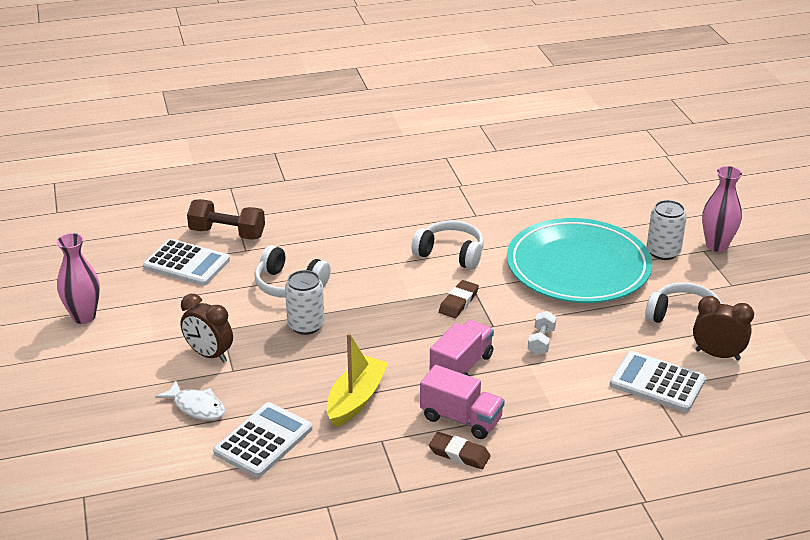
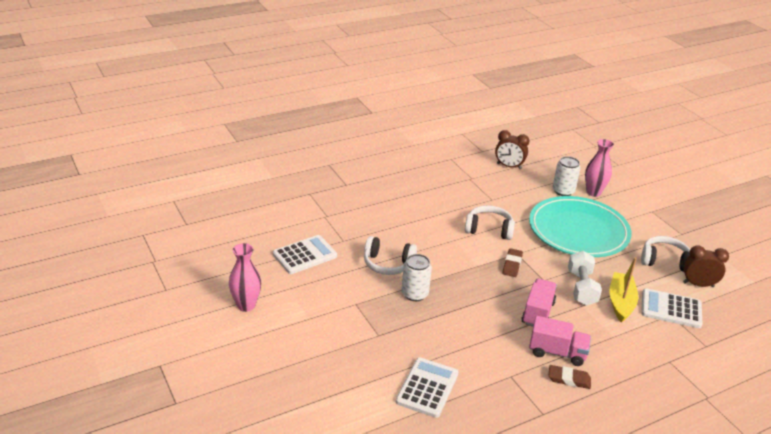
camera: 15 degrees left, 0 degrees up
white calculator [143,239,230,286] -> white calculator turned 45 degrees counterclockwise [273,235,337,274]
white fish [155,380,225,420] -> none
brown clock [180,294,233,363] -> brown clock moved to [495,130,529,169]
brown dumbbell [187,199,265,240] -> none
yellow boat [327,333,388,427] -> yellow boat moved to [609,257,638,323]
white dumbbell [528,311,556,355] -> white dumbbell [568,251,602,306], size x1.68
white can [647,200,687,260] -> white can moved to [553,156,581,196]
pink vase [702,166,742,252] -> pink vase moved to [585,139,614,197]

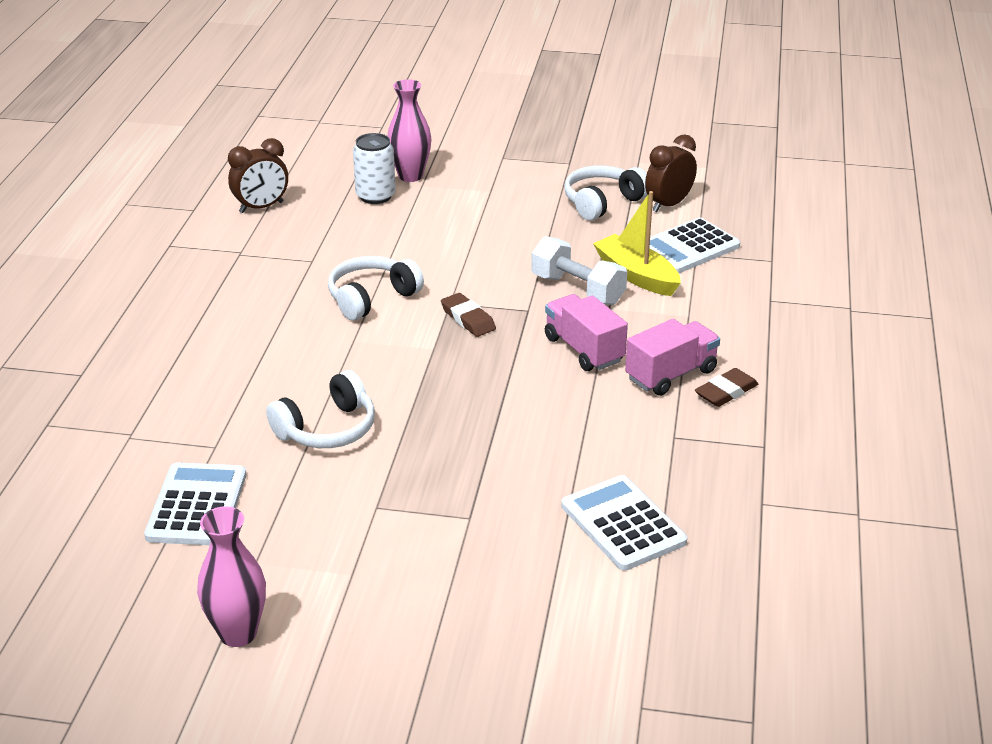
camera: 50 degrees left, 0 degrees up
white can [402,254,432,301] -> none
turquoise plate [529,196,632,257] -> none

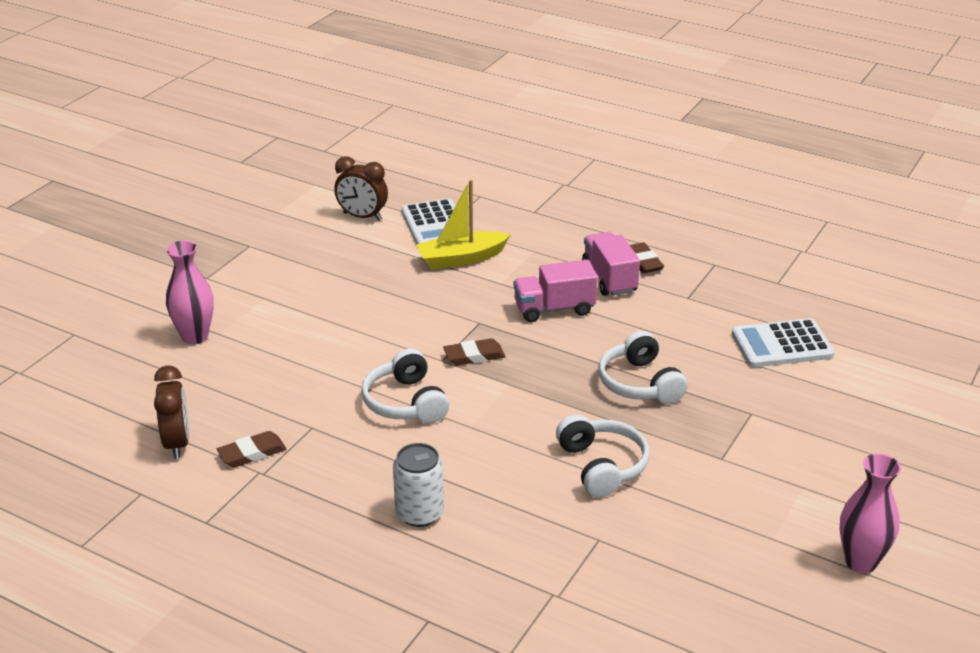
camera: 70 degrees left, 0 degrees up
white calculator [144,462,246,545] -> none
white can [353,133,396,204] -> white can moved to [393,443,444,527]
white dumbbell [531,236,627,305] -> none
white headphones [564,165,647,221] -> white headphones moved to [598,331,688,404]
brown clock [645,134,697,212] -> brown clock turned 45 degrees counterclockwise [334,157,388,221]
none -> brown eraser [217,431,287,467]

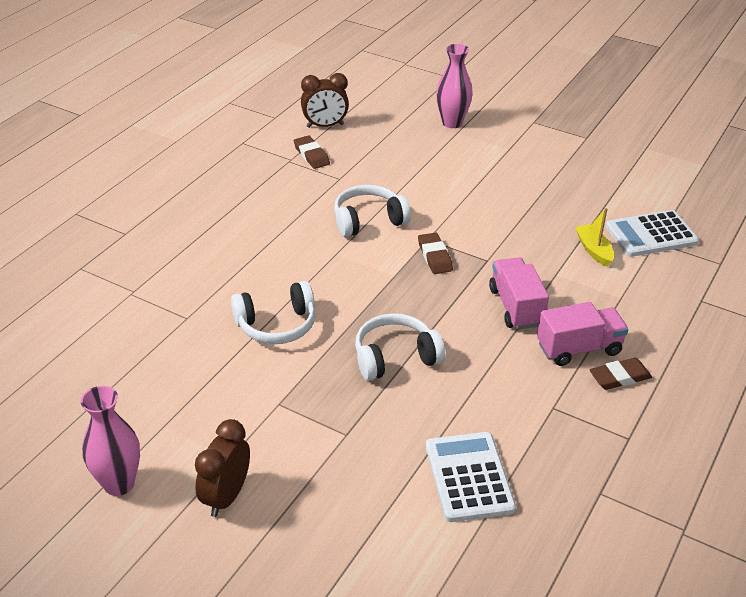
camera: 90 degrees right, 5 degrees up
brown clock [334,157,388,221] -> brown clock moved to [195,419,250,517]
white can [393,443,444,527] -> none
yellow boat [416,180,511,269] -> yellow boat [575,208,614,267], size x0.65

